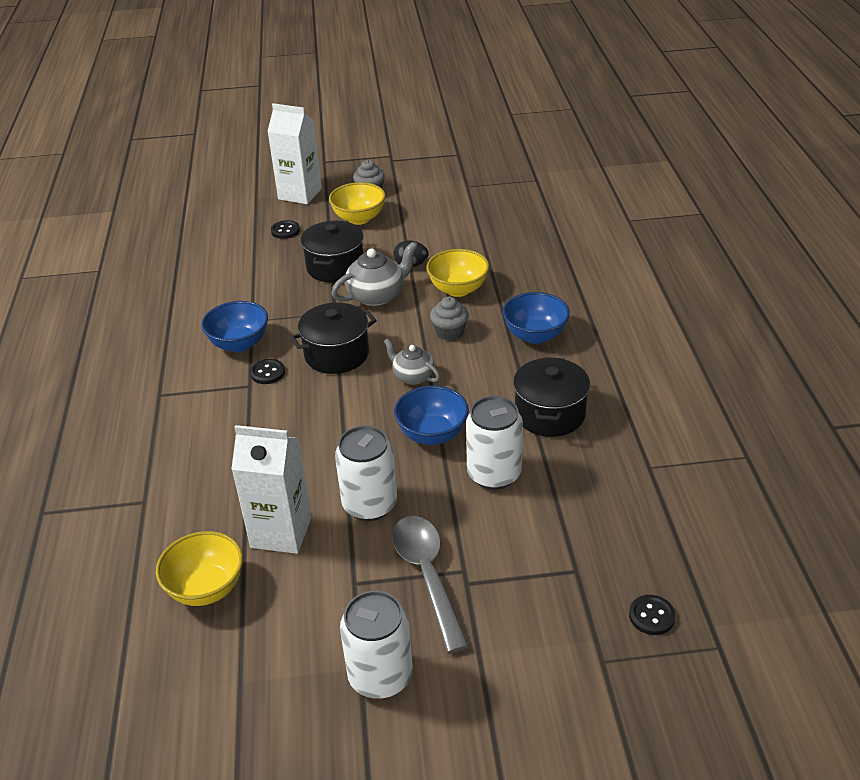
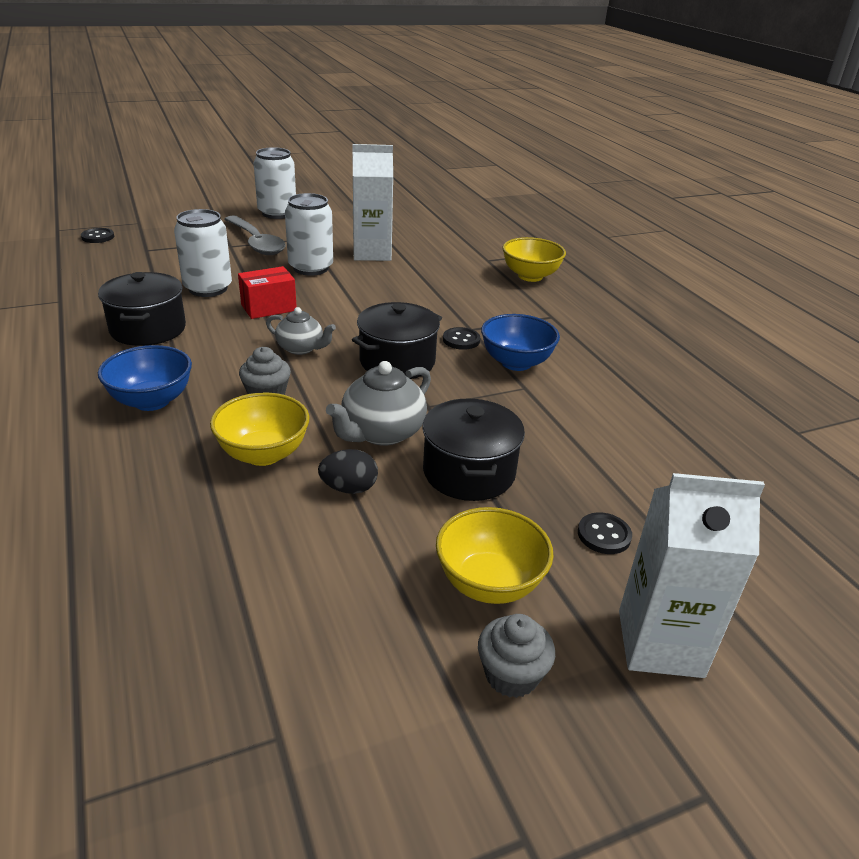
camera: 160 degrees right, 5 degrees down
yellow bowl [156,531,243,606] -> yellow bowl moved to [502,237,566,282]
blue bowl [394,386,469,445] -> red box [238,266,297,319]

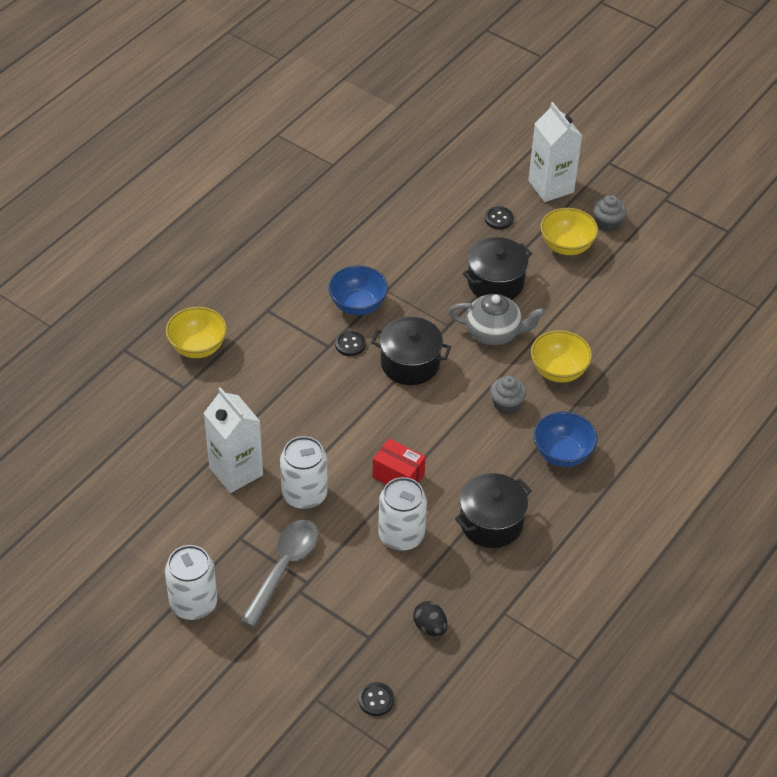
camera: 120 degrees left, 15 degrees up
grey teapot [266,307,336,355] -> none
black egg [318,449,378,494] -> black egg moved to [413,601,447,637]

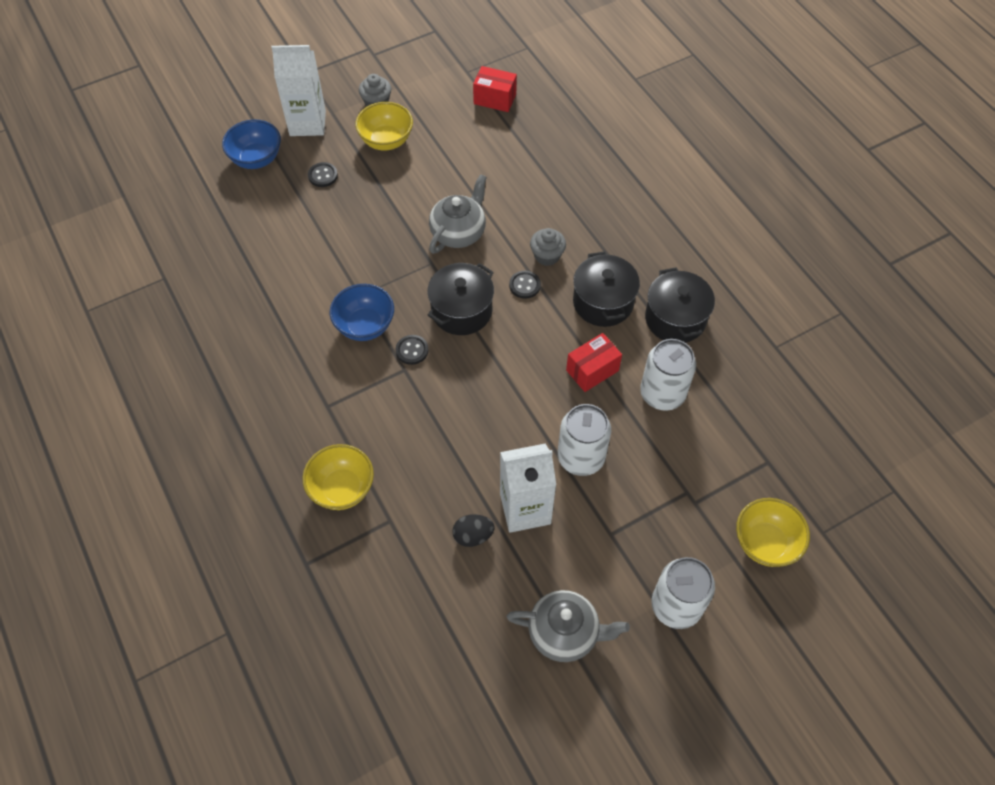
camera: 65 degrees left, 10 degrees up
grey spoon [240,520,319,628] -> none
black button [358,682,394,716] -> black button moved to [509,271,541,299]
black egg [413,601,447,637] -> black egg moved to [452,514,495,547]
black pot [463,237,532,300] -> black pot moved to [573,251,640,327]
yellow bowl [531,330,592,383] -> yellow bowl moved to [736,498,810,567]
blue bowl [534,412,597,467] -> blue bowl moved to [222,120,281,169]
none -> red box [473,66,517,112]
none -> grey teapot [507,590,630,662]

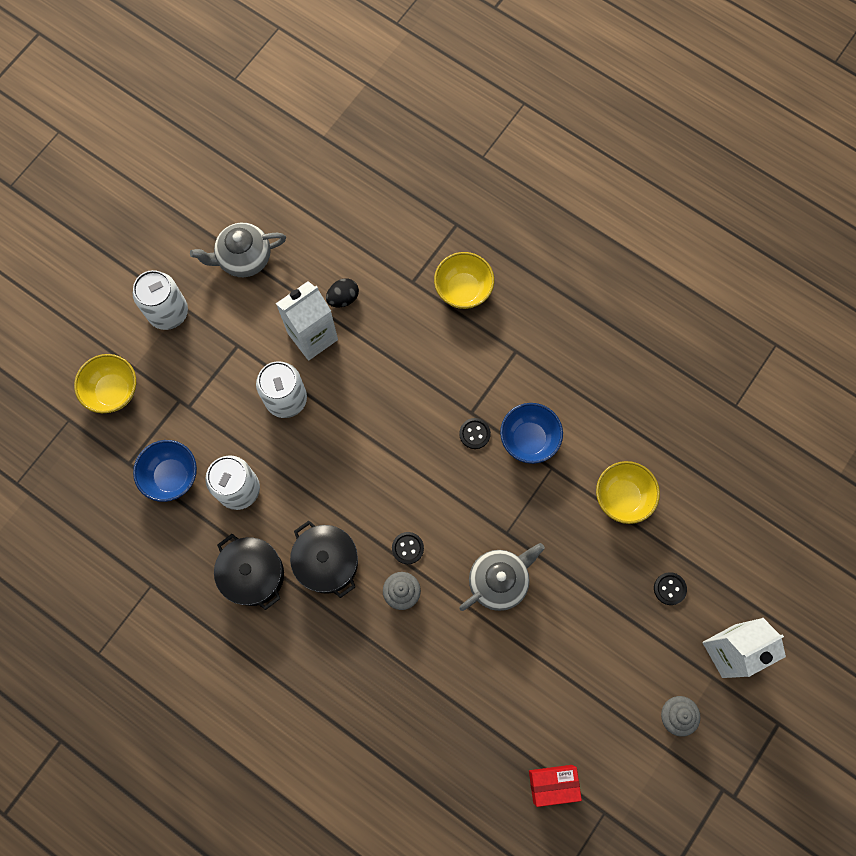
camera: 155 degrees right, 15 degrees up
blue bowl [222,120,281,169] -> blue bowl moved to [133,440,197,502]
yellow bowl [355,102,413,151] -> yellow bowl moved to [596,461,660,524]
black pot [427,263,494,335] -> none
grey teapot [429,174,487,254] -> grey teapot turned 135 degrees counterclockwise [459,543,545,611]
red box [566,333,622,392] -> none

